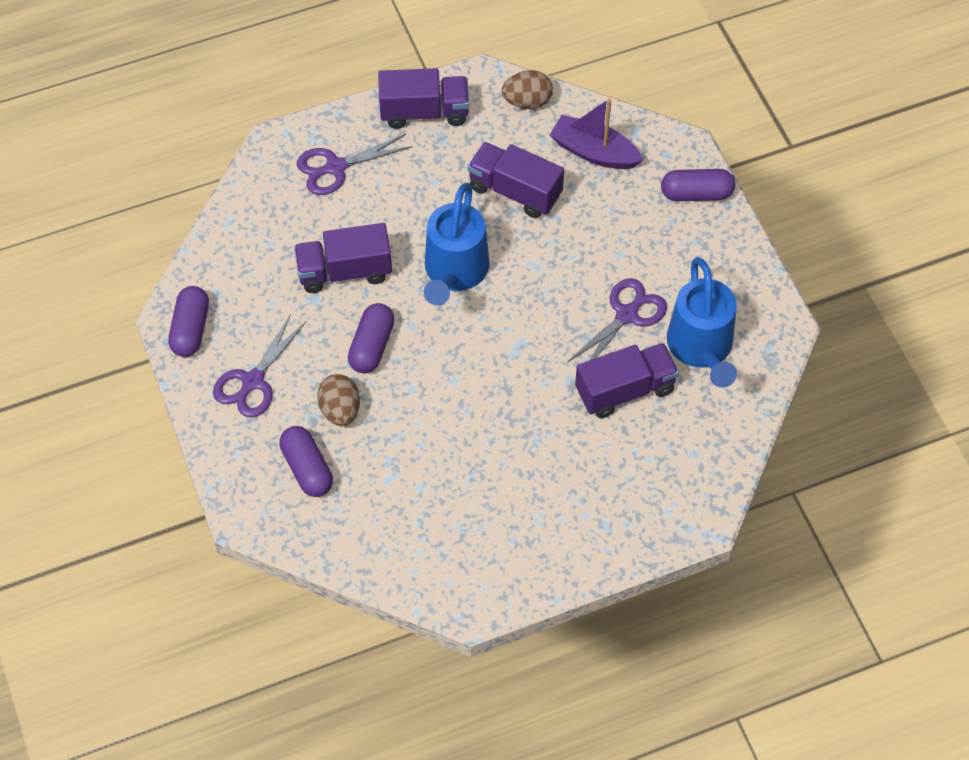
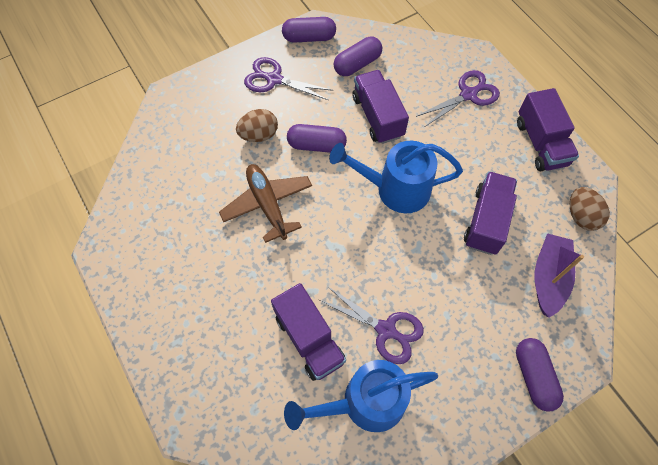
camera: 80 degrees right, 5 degrees up
purple capsule [279,426,333,497] -> purple capsule moved to [334,37,382,76]
purple scissors [297,134,413,195] -> purple scissors turned 90 degrees clockwise [416,70,500,127]
none -> brown plane [219,164,312,243]

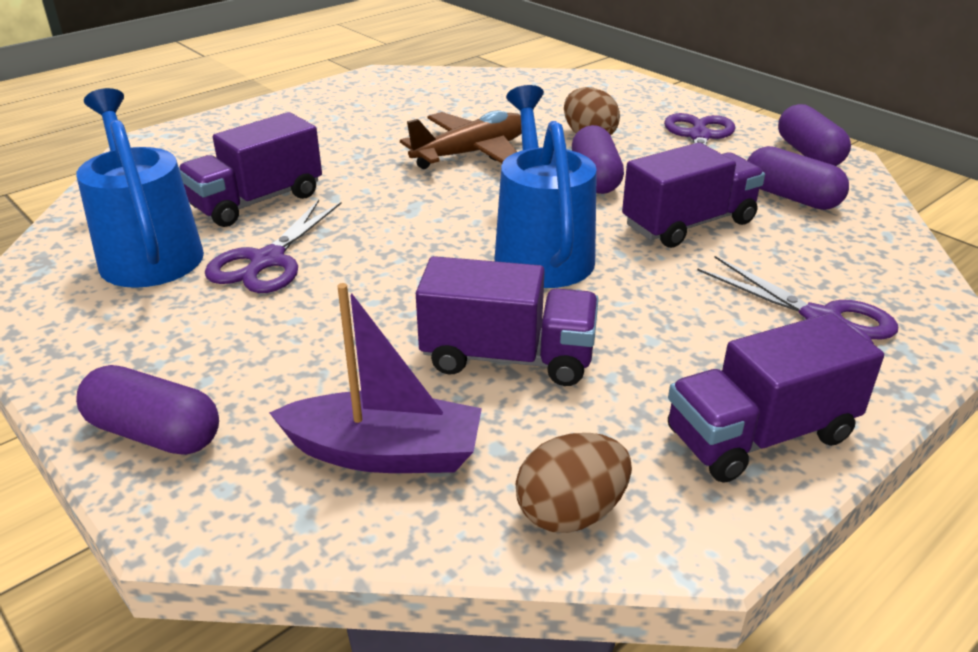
camera: 80 degrees right, 30 degrees down
purple capsule [516,338,564,412] -> purple capsule turned 45 degrees clockwise [76,365,219,455]

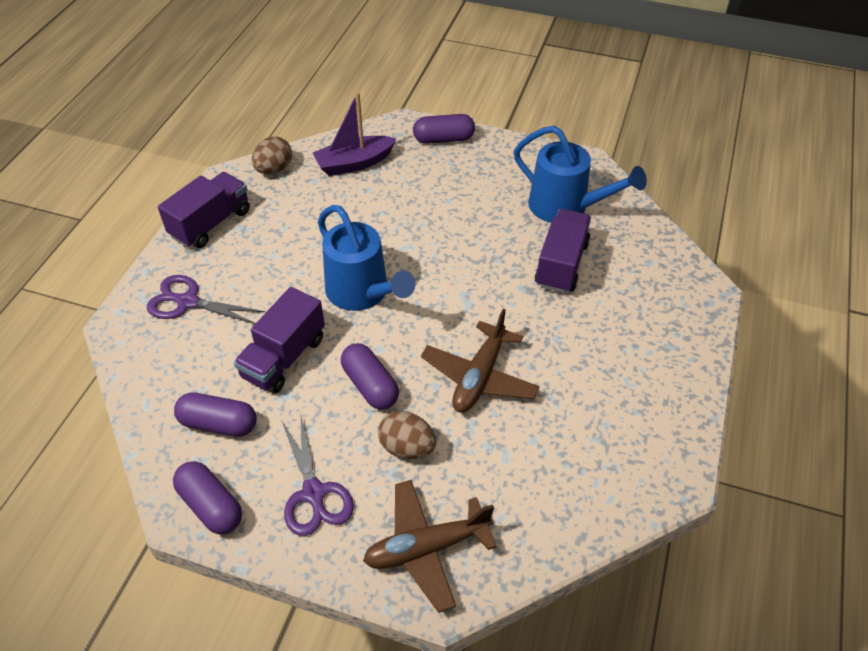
camera: 150 degrees right, 15 degrees up
purple scissors [205,200,342,293] -> none
purple truck [416,256,599,386] -> none
none -> brown plane [363,480,497,613]

